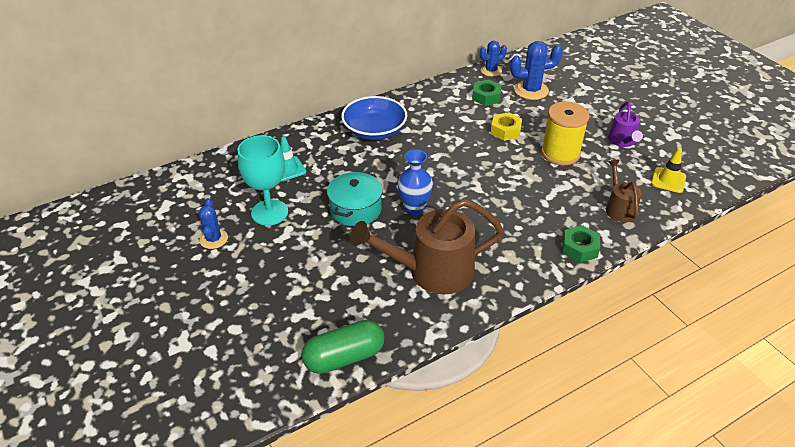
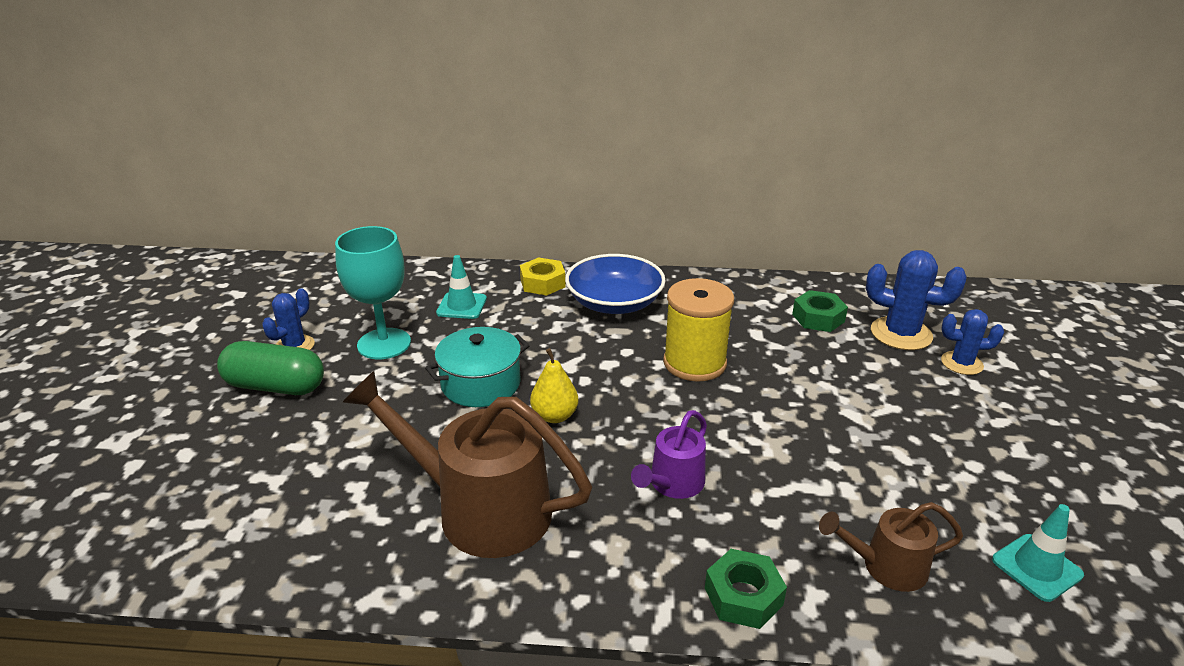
camera: 35 degrees right, 10 degrees down
green capsule [302,320,384,374] -> green capsule moved to [217,341,324,395]
blue vase [398,149,433,215] -> yellow pear [530,348,579,423]
blue cactus [480,41,507,77] -> blue cactus moved to [941,309,1004,375]
yellow nut [491,112,522,141] -> yellow nut moved to [520,257,566,296]
yellow spool [541,102,589,165] -> yellow spool moved to [663,278,734,382]
brown watering can [606,160,641,222] -> brown watering can turned 120 degrees counterclockwise [819,502,963,592]
purple watering can [608,102,643,147] -> purple watering can moved to [631,410,707,499]
yellow traffic cone [651,147,686,193] -> turquoise traffic cone [992,504,1084,602]

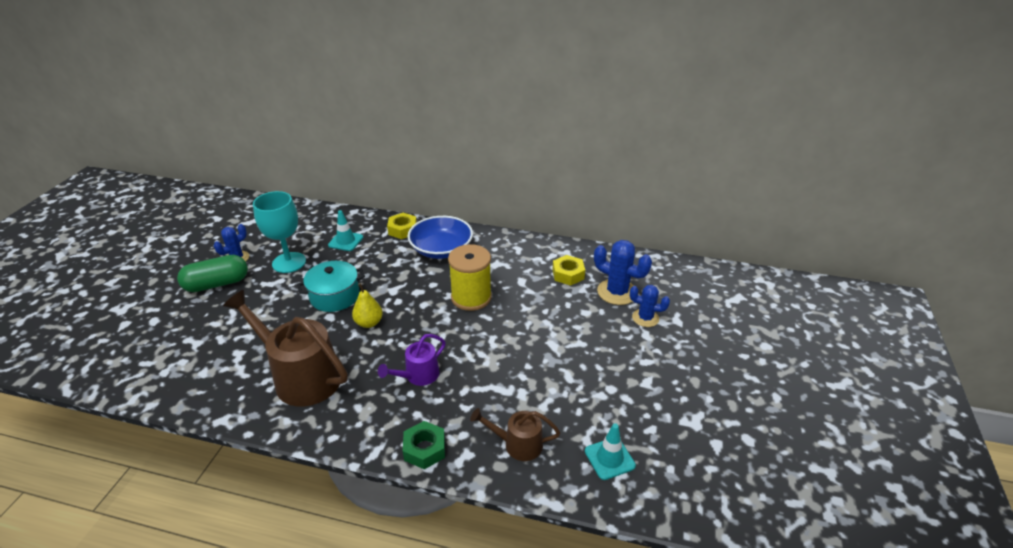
camera: 10 degrees right, 5 degrees up
green capsule [217,341,324,395] -> green capsule turned 45 degrees counterclockwise [177,255,248,292]
green nut [792,290,848,332] -> yellow nut [552,255,585,286]

